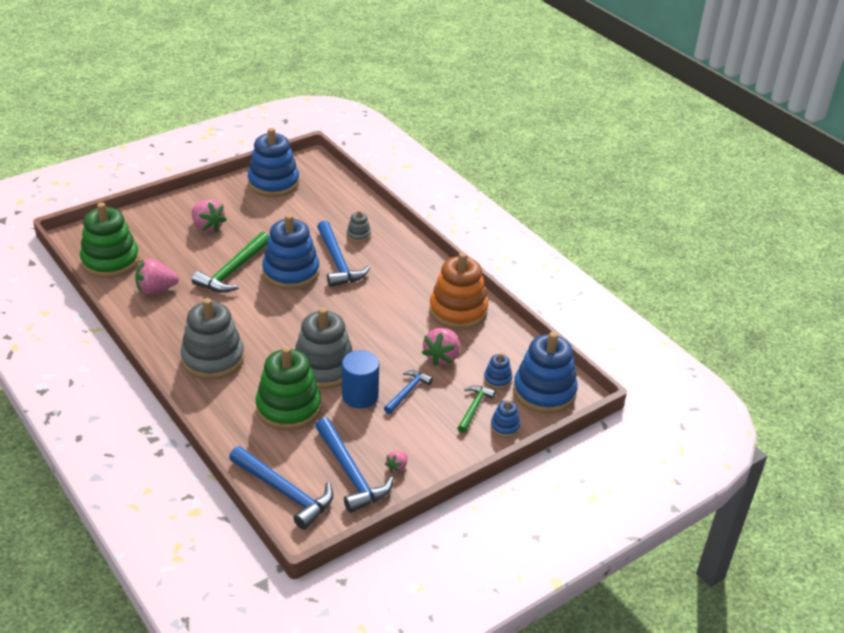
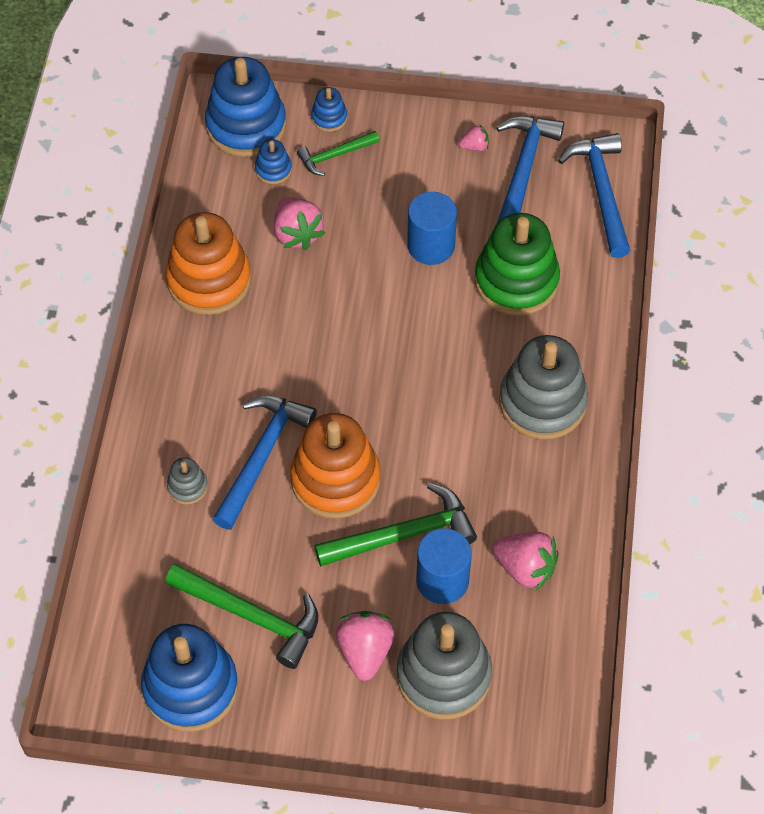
camera: 135 degrees left, 20 degrees up
green stacking toy [80,202,139,278] -> none
blue stacking toy [262,214,320,290] -> orange stacking toy [290,413,380,519]
grey stacking toy [295,308,353,389] -> grey stacking toy moved to [397,612,492,720]
blue hammer [384,370,433,414] -> none
pink strawberry [422,328,460,366] -> pink strawberry turned 90 degrees clockwise [274,197,325,250]
none -> green hammer [165,564,319,669]
none -> blue cylinder [416,528,472,604]

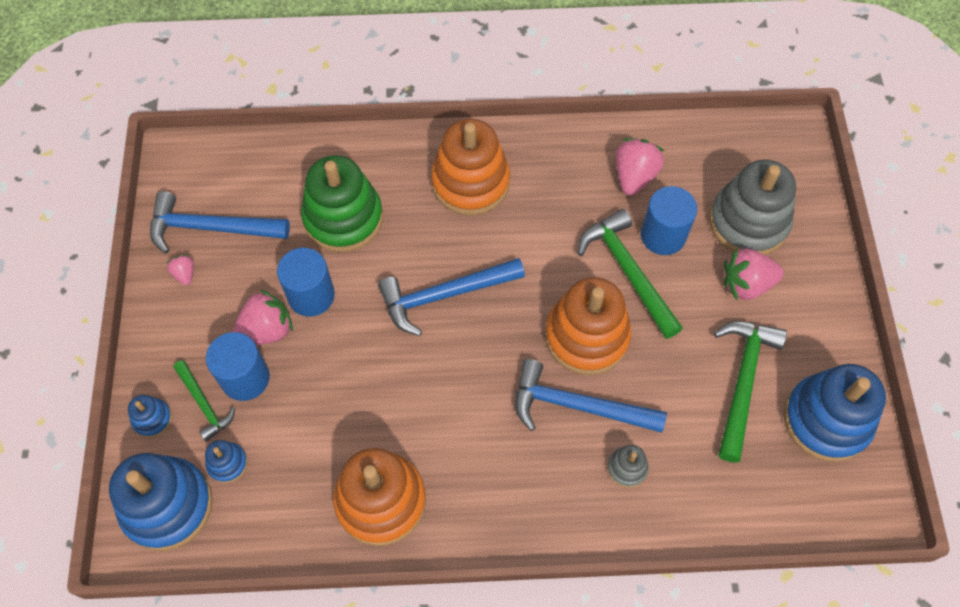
camera: 100 degrees left, 5 degrees up
pink strawberry [274,197,325,250] -> pink strawberry moved to [232,290,293,345]
grey stacking toy [499,335,588,440] -> orange stacking toy [431,119,510,216]
blue hammer [558,133,631,258] -> blue hammer moved to [378,258,525,336]
none -> blue cylinder [206,332,270,401]

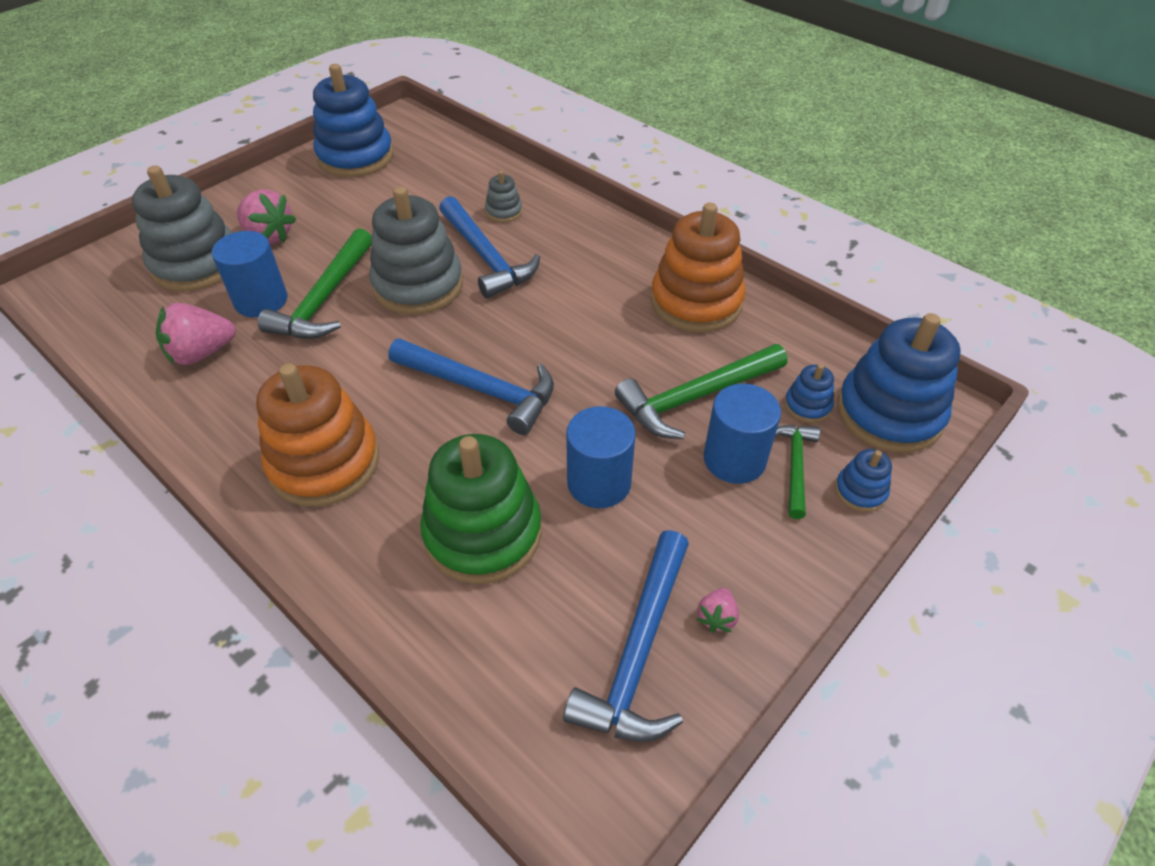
camera: 135 degrees left, 15 degrees down
blue hammer [150,191,290,254] -> blue hammer turned 60 degrees clockwise [563,530,689,742]
pink strawberry [232,290,293,345] -> none
orange stacking toy [545,277,631,375] -> grey stacking toy [369,186,463,315]
green hammer [714,321,787,463] -> green hammer moved to [615,344,787,439]

